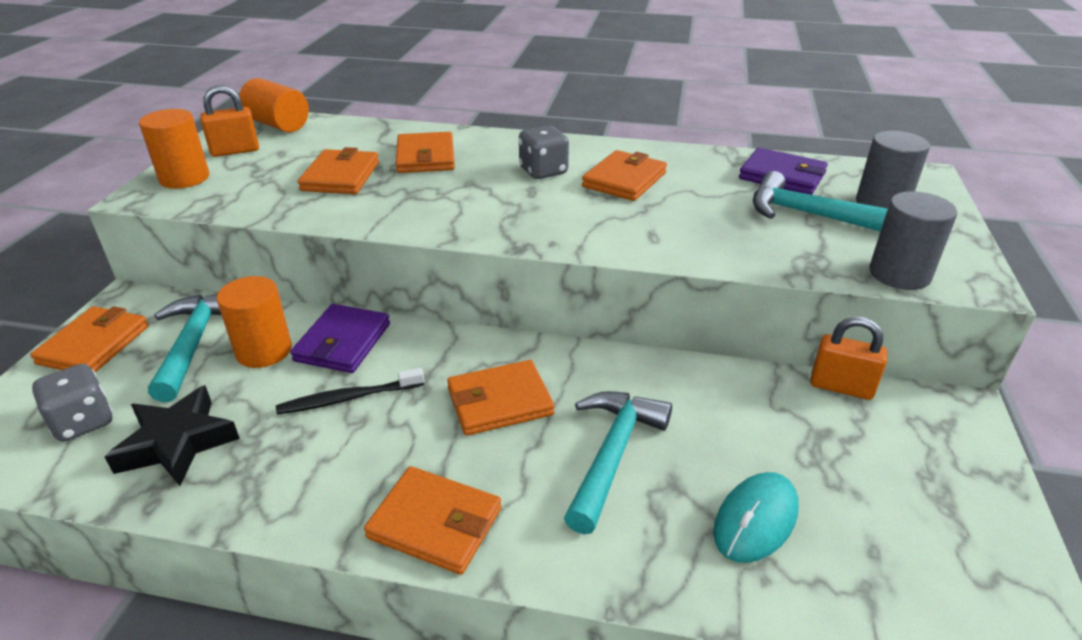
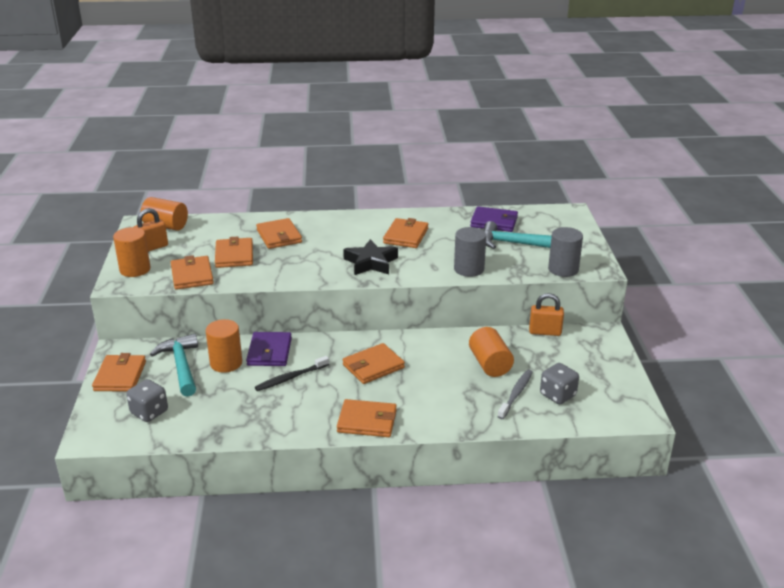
camera: 15 degrees left, 5 degrees down
black star [105,385,240,486] -> black star moved to [343,239,398,275]
grey dice [519,125,569,179] -> grey dice moved to [540,363,579,404]
turquoise hammer [564,391,672,534] -> none
turquoise mouse [713,472,799,563] -> grey toothbrush [497,369,533,419]
grey cylinder [856,131,930,208] -> grey cylinder moved to [454,227,486,277]
none -> orange wallet [171,255,214,290]
none -> orange cylinder [469,327,514,377]

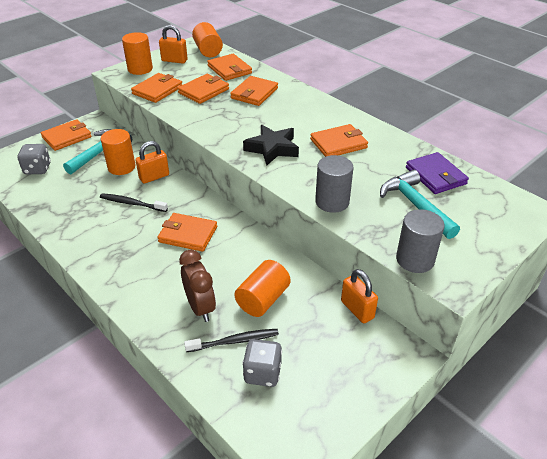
camera: 50 degrees right, 10 degrees up
purple wallet [246,332,292,366] -> orange padlock [135,141,169,184]
orange wallet [337,399,397,437] -> orange wallet moved to [207,54,252,81]
grey toothbrush [497,369,533,419] -> black toothbrush [184,329,279,352]
none -> brown clock [179,250,216,322]

